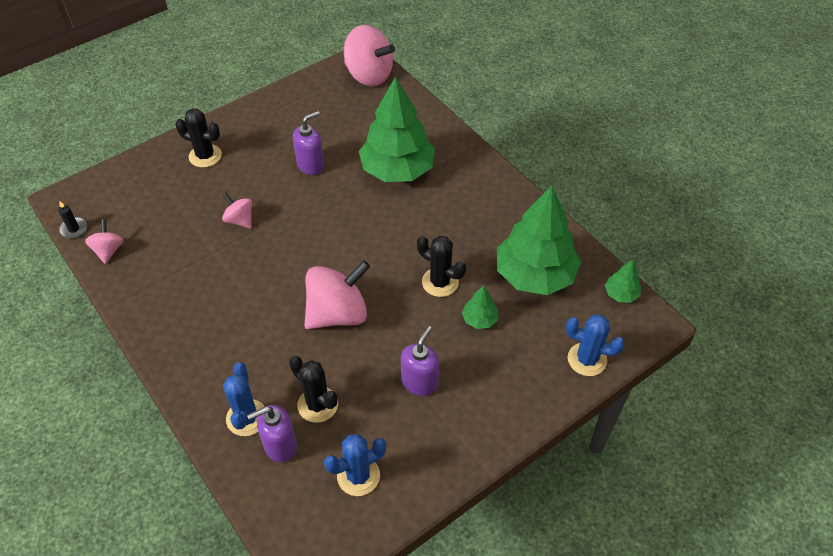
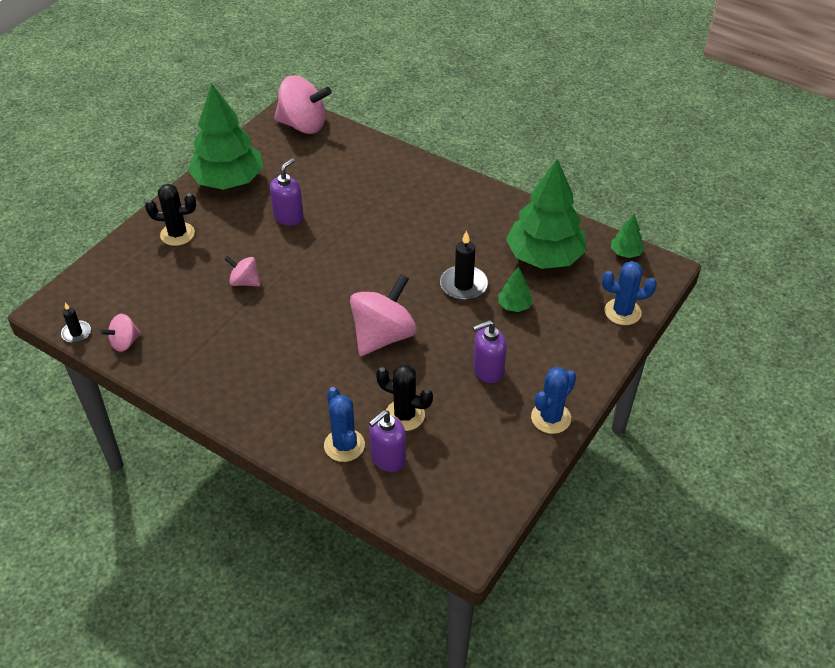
camera: 20 degrees left, 5 degrees down
pink spinning top [85,220,124,264] -> pink spinning top turned 105 degrees counterclockwise [100,314,142,352]
blue cactus [324,434,386,496] -> blue cactus moved to [531,367,576,434]
green tree [359,77,435,182] -> green tree moved to [188,84,263,190]
purple soap dispenser [401,326,439,396] -> purple soap dispenser turned 120 degrees counterclockwise [473,320,507,383]
black cactus [417,236,466,297] -> black candle [440,231,488,300]

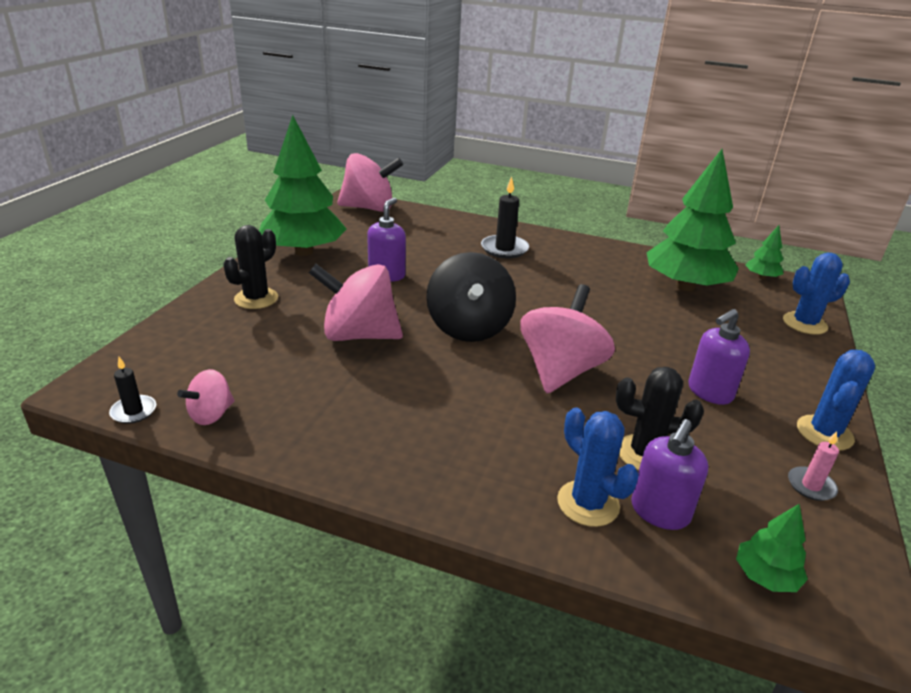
camera: 15 degrees left, 15 degrees down
black cactus [145,184,196,246] -> black cactus turned 45 degrees counterclockwise [223,225,278,309]
pink spinning top [224,256,260,286] -> pink spinning top [309,264,403,341], size x1.96
black candle [440,231,488,300] -> black candle moved to [481,177,529,259]
green tree [498,267,533,312] -> green tree moved to [736,504,808,592]
none -> black spinning top [426,252,516,342]
none -> pink candle [788,431,839,501]

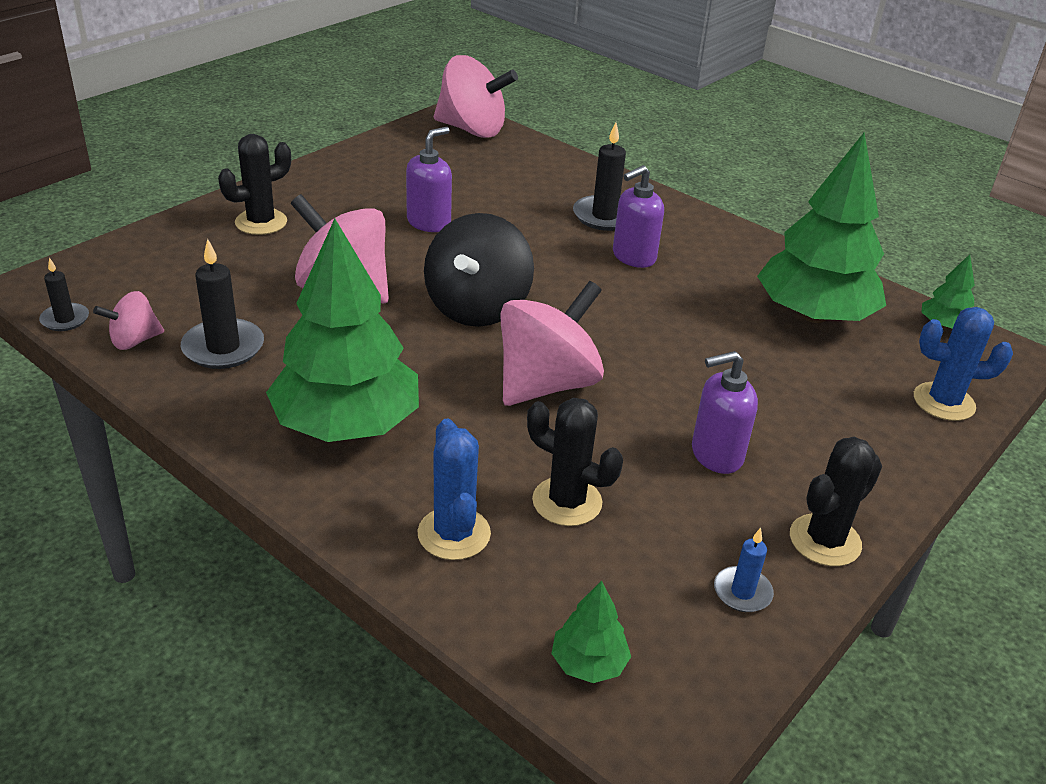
camera: 20 degrees right, 5 degrees up
green tree [259,115,347,256] -> green tree moved to [266,218,419,442]
purple soap dispenser [631,419,708,530] -> purple soap dispenser moved to [613,165,664,268]
pink candle [788,431,839,501] -> blue candle [714,528,774,612]
blue cactus [797,350,875,450] -> black cactus [790,437,882,566]
none -> black candle [181,239,264,369]

